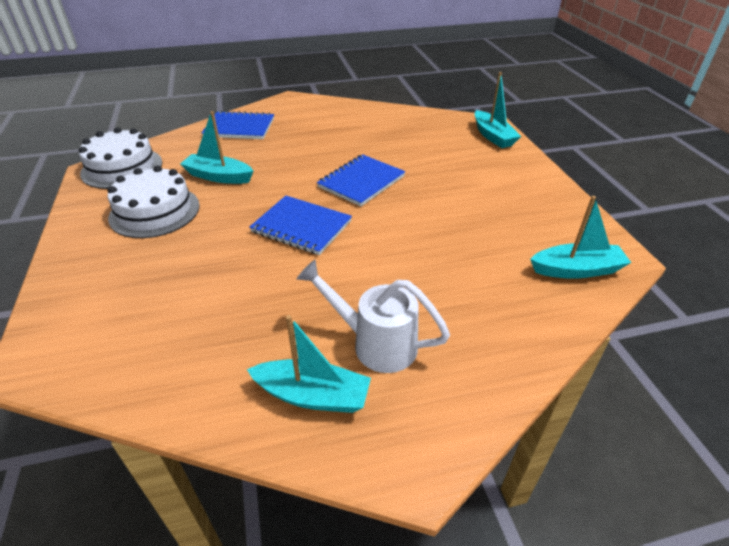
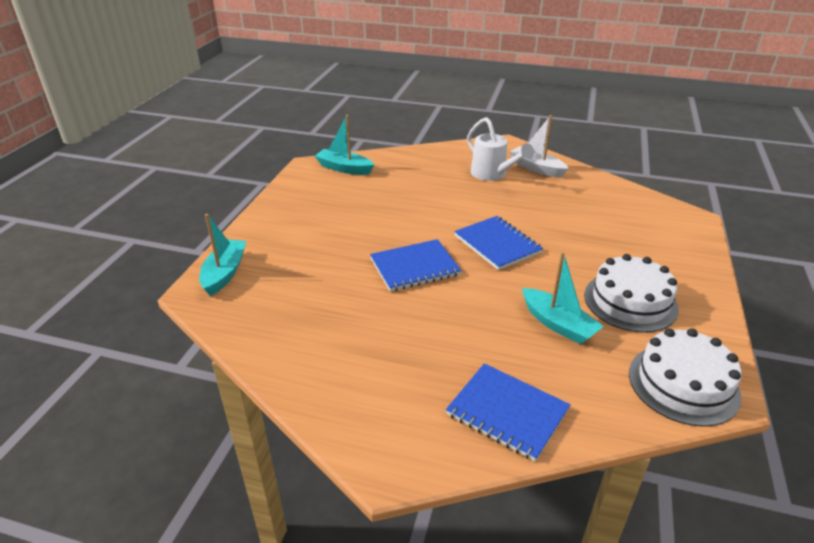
camera: 150 degrees left, 5 degrees down
turquoise boat [247,315,371,413] -> white boat [510,115,569,177]

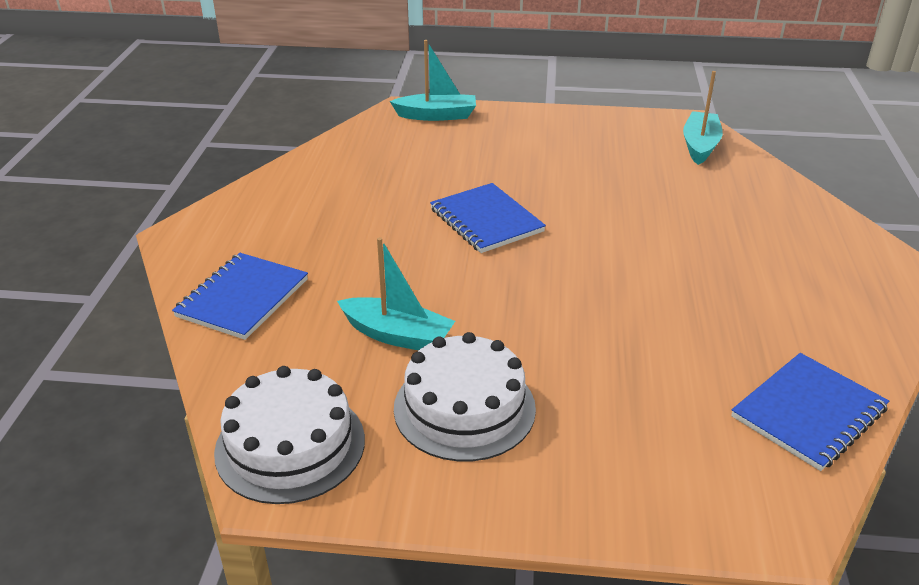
camera: 80 degrees right, 0 degrees up
blue notebook [454,216,543,270] -> blue notebook moved to [731,353,889,471]
white watering can [467,117,534,181] -> none
white boat [510,115,569,177] -> none
turquoise boat [522,252,604,344] -> turquoise boat turned 105 degrees counterclockwise [337,237,455,350]

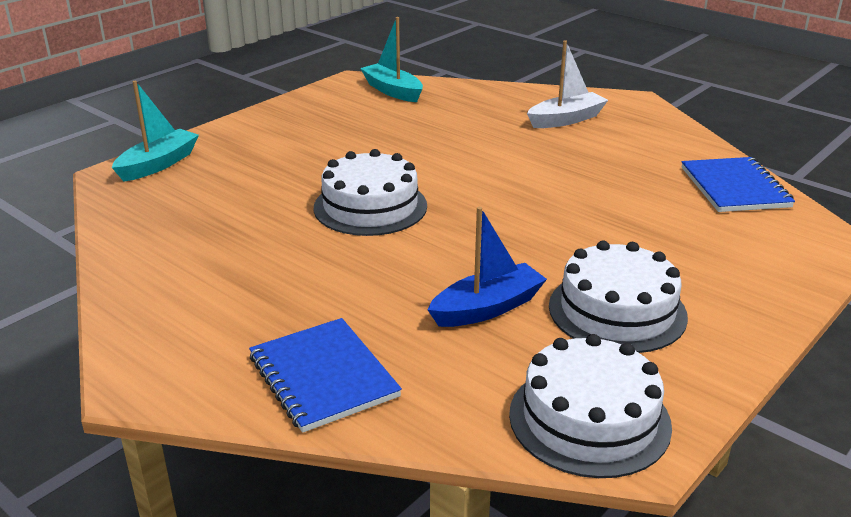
camera: 55 degrees left, 5 degrees down
turquoise boat [337,237,455,350] -> blue boat [428,207,547,327]
blue notebook [430,183,546,253] -> white cake [314,149,427,236]
none -> white boat [527,40,608,128]

